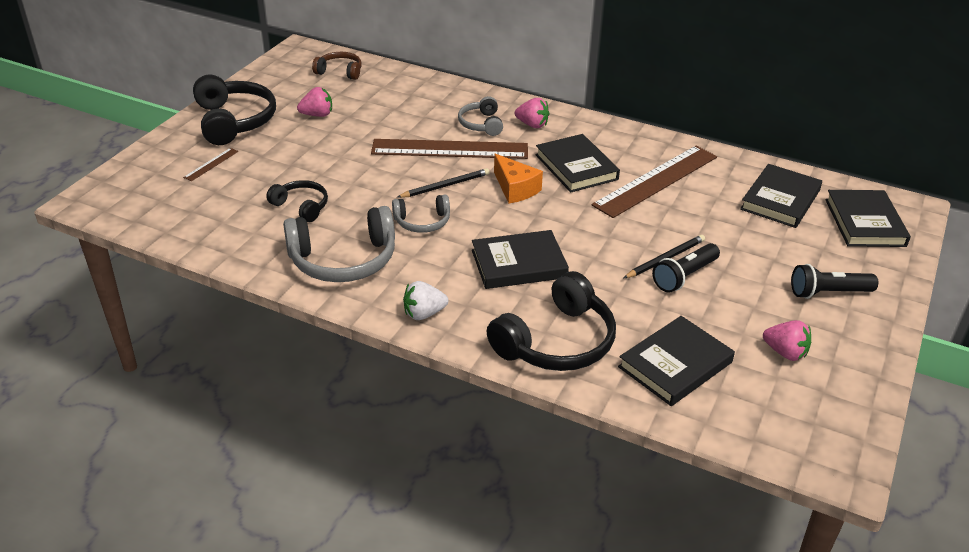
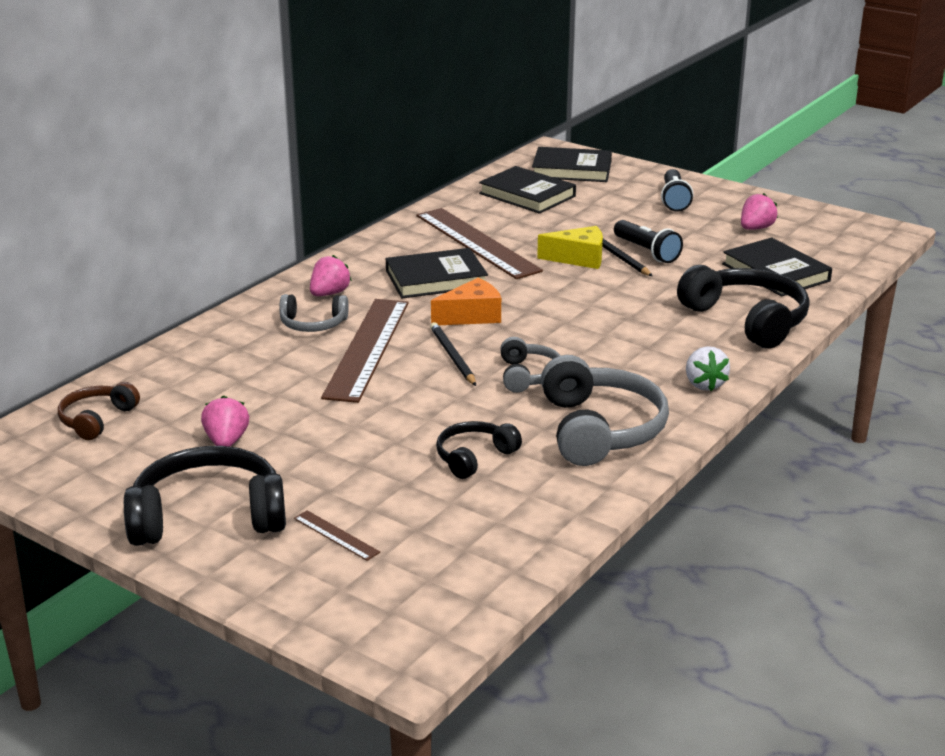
camera: 80 degrees left, 10 degrees down
black book [472,230,569,289] -> none
none -> yellow cheese [537,226,603,269]

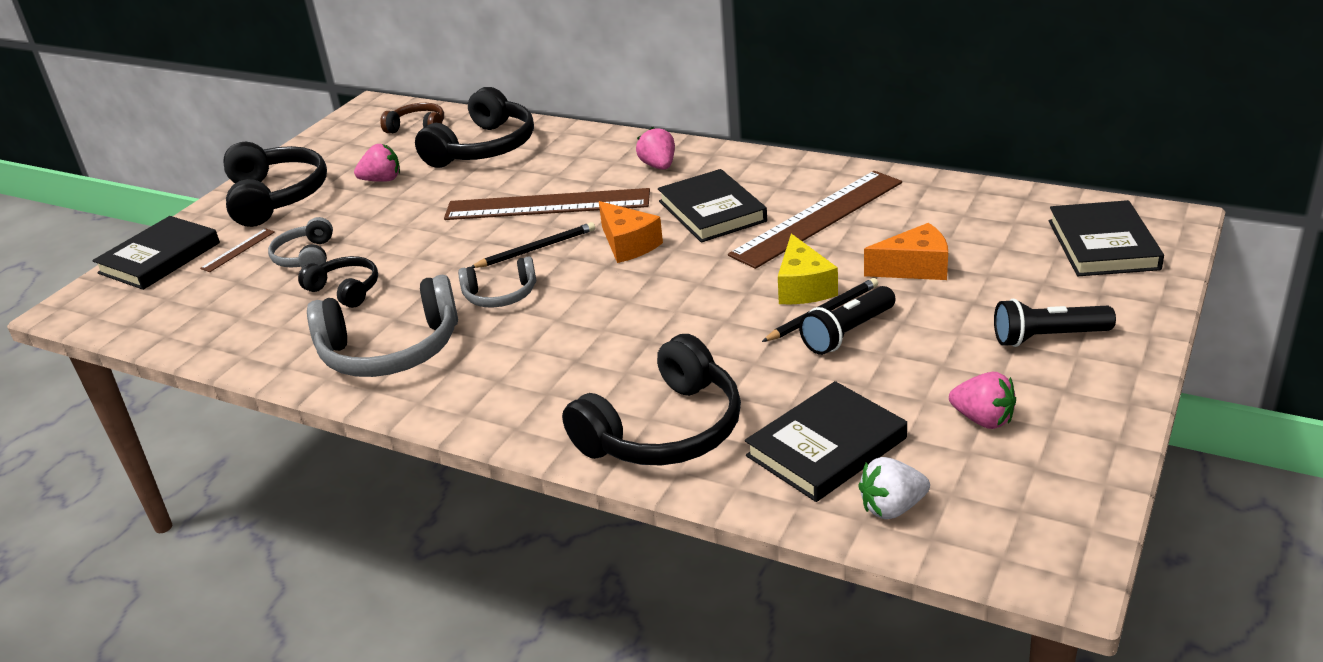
camera: 85 degrees right, 5 degrees up
grey headphones [279,294,349,332] -> grey headphones moved to [268,217,333,268]
pink strawberry [310,255,352,296] -> pink strawberry turned 135 degrees counterclockwise [636,127,675,170]
black book [479,166,576,214] -> black book moved to [92,216,220,290]
white strawberry [686,346,730,391] -> white strawberry moved to [858,457,930,519]
none -> black headphones [415,87,534,168]
none -> orange cheese [864,223,948,280]

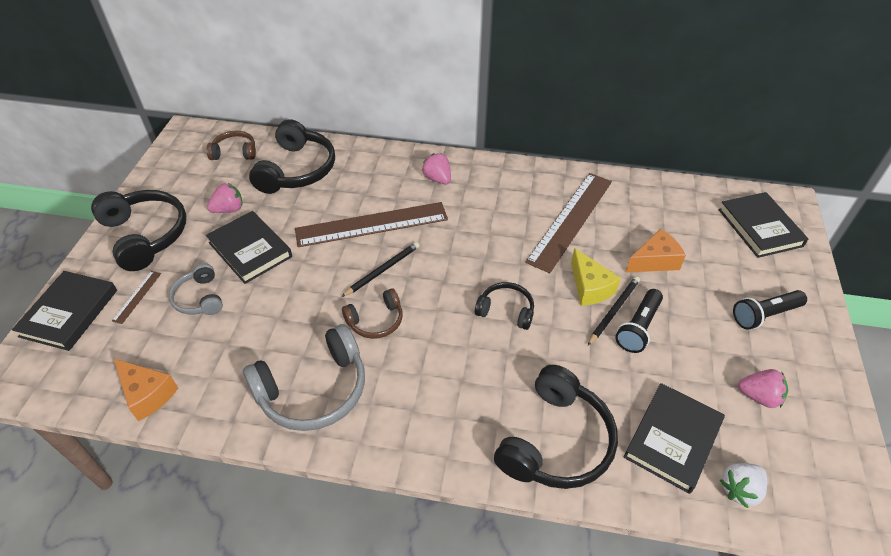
camera: 20 degrees left, 15 degrees up
black headphones [298,256,378,308] -> black headphones moved to [475,282,534,330]
grey headphones [458,257,536,308] -> brown headphones [342,288,403,339]
orange cheese [599,201,663,263] -> orange cheese moved to [114,359,178,421]
black book [658,169,767,242] -> black book moved to [206,211,292,284]

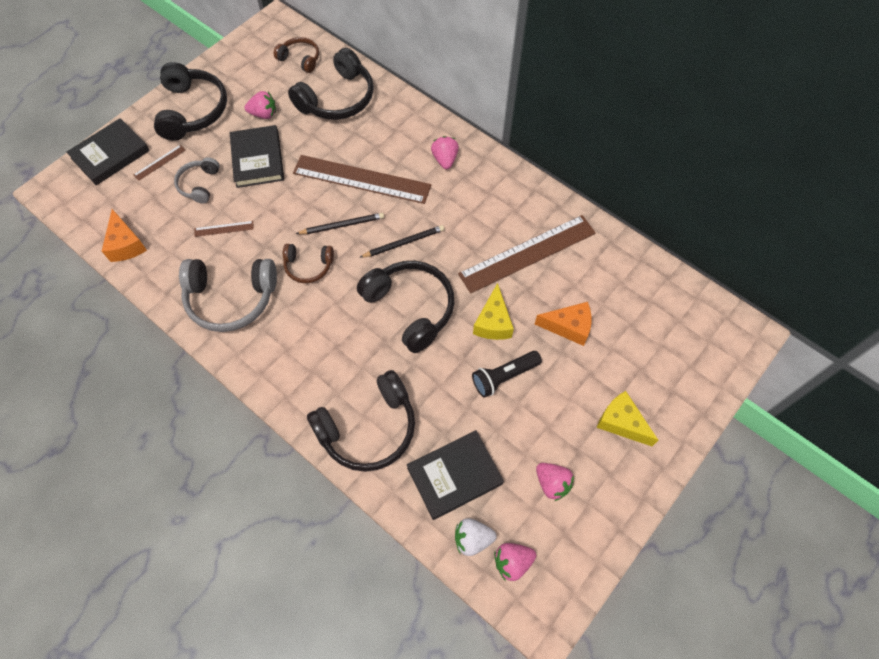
camera: 30 degrees right, 15 degrees up
black headphones [475,282,534,330] -> black headphones [357,261,455,353], size x1.80
black pencil [588,276,640,346] -> black pencil moved to [359,225,444,258]
black book [718,192,808,258] -> none
black flashlight [733,290,807,330] -> yellow cheese [596,391,658,446]
none -> brown ruler [195,221,254,237]
none -> pink strawberry [494,543,536,581]

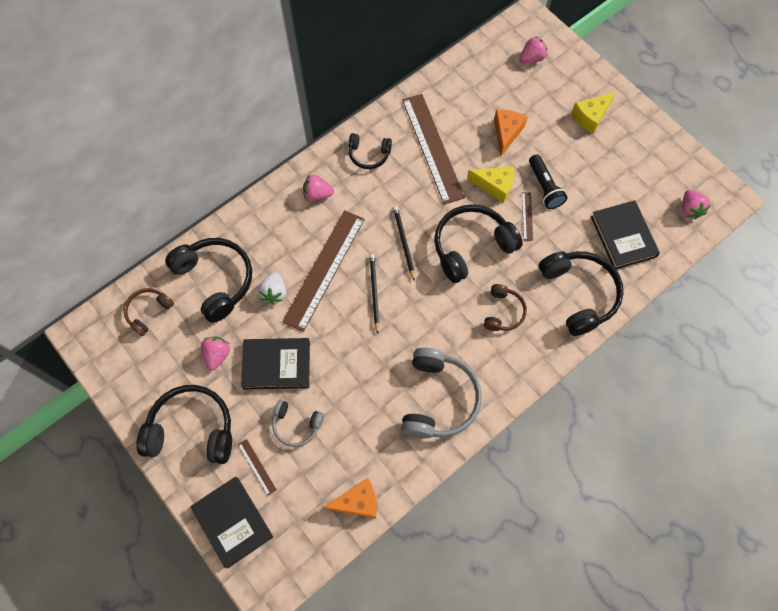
camera: 80 degrees left, 5 degrees up
brown ruler [195,221,254,237] -> brown ruler moved to [522,192,533,241]
brown headphones [283,244,334,283] -> brown headphones moved to [484,284,527,331]
white strawberry [455,518,497,556] -> white strawberry moved to [258,272,286,304]
pink strawberry [536,463,574,501] -> pink strawberry moved to [519,36,547,63]
none -> black headphones [349,133,392,169]

